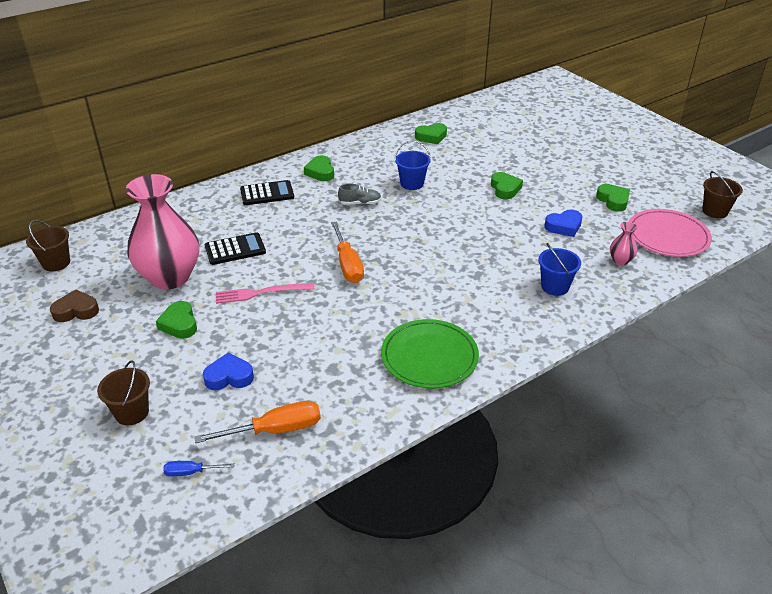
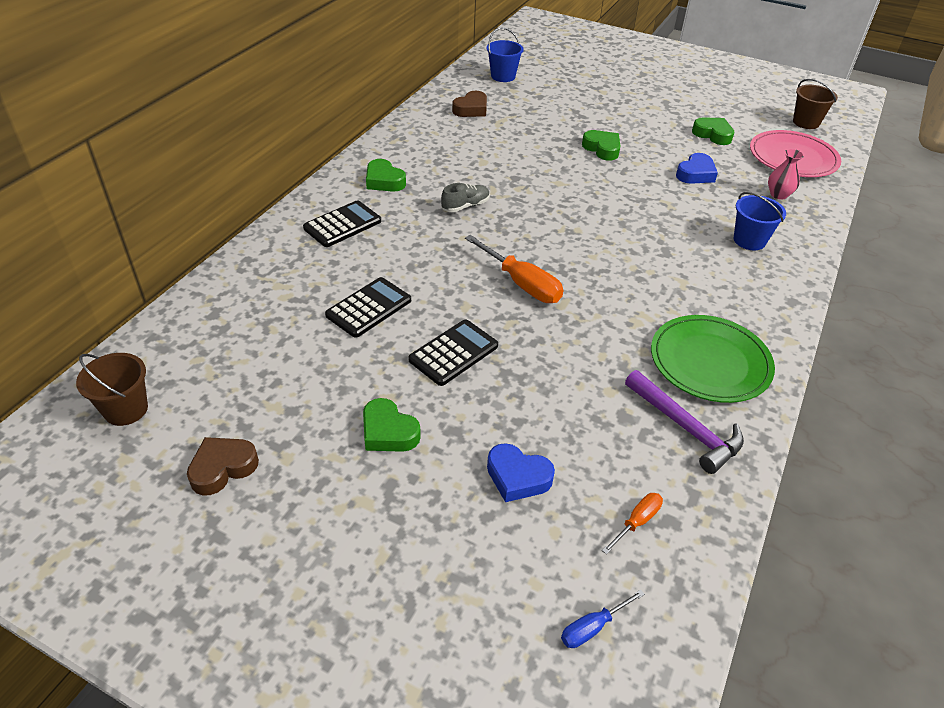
camera: 30 degrees left, 5 degrees up
brown bucket [97,360,150,425] -> none
pink vase [126,174,199,290] -> none
orange screwdriver [194,401,321,443] -> orange screwdriver [602,493,663,554], size x0.53
blue heart [203,352,254,390] -> blue heart turned 120 degrees counterclockwise [487,443,555,502]
pink fork [216,283,315,304] -> black calculator [408,320,498,386]
blue bucket [395,141,431,190] -> blue bucket moved to [487,27,524,82]
green heart [415,123,447,144] -> brown heart [452,91,487,117]
none -> purple hammer [625,370,744,474]

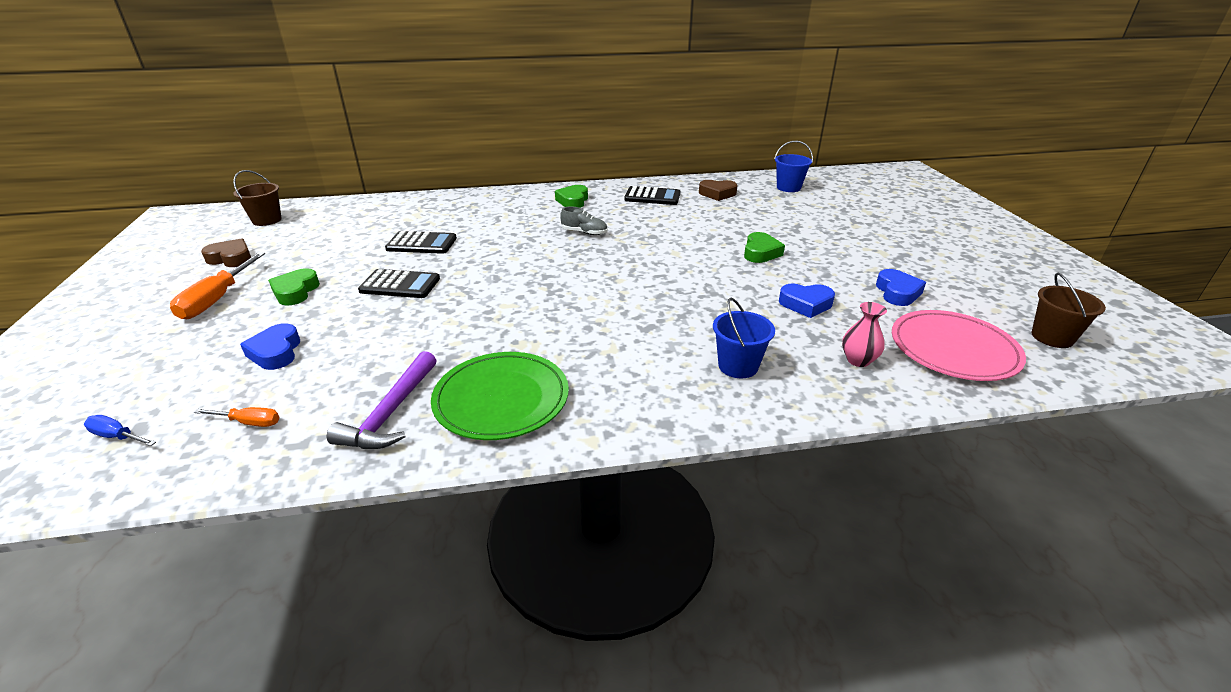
camera: 55 degrees right, 10 degrees down
black calculator [303,200,381,247] -> black calculator moved to [624,186,680,205]
orange screwdriver [465,235,563,303] -> orange screwdriver moved to [170,252,265,319]
green heart [692,117,735,145] -> blue heart [876,269,926,306]

